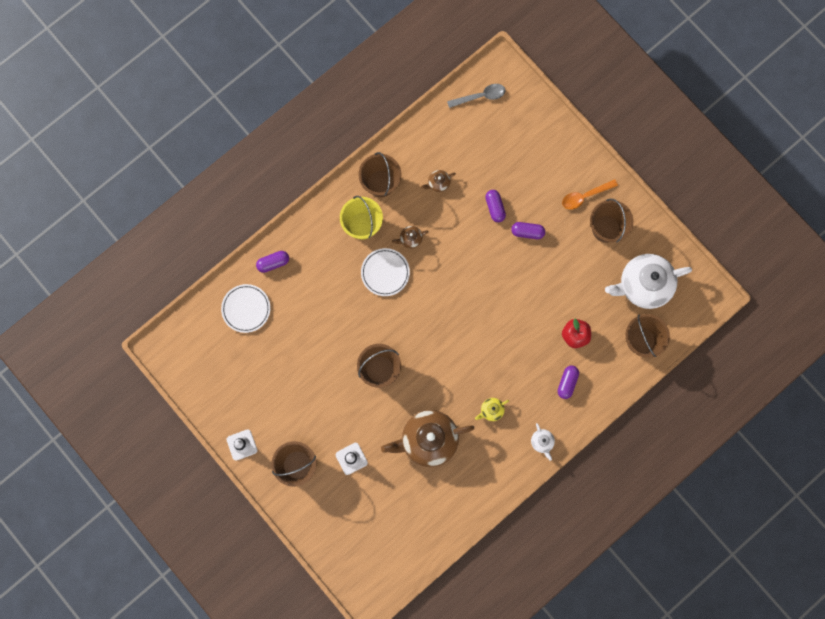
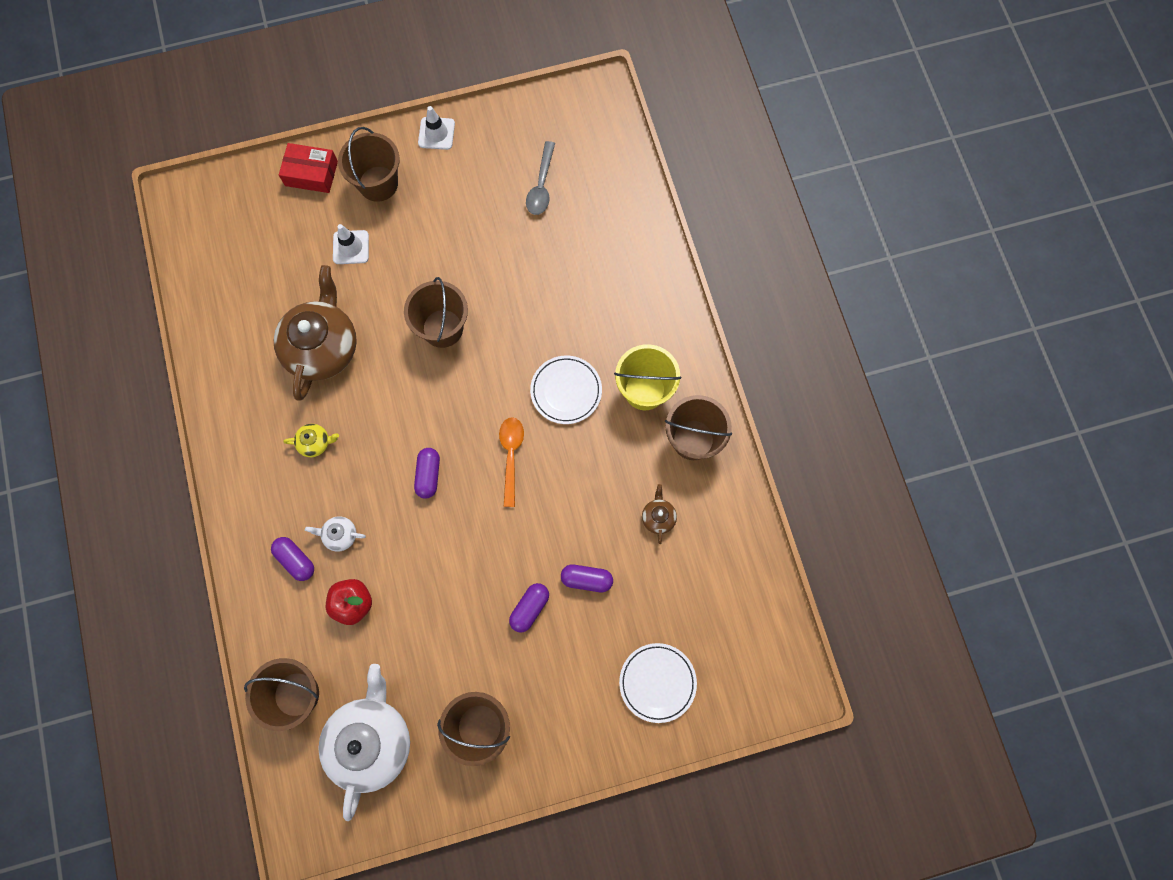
camera: 115 degrees right, 5 degrees down
white plate [221,284,270,333] -> white plate moved to [619,643,697,723]
purple capsule [256,251,289,273] -> purple capsule moved to [414,448,440,499]
brown teapot [392,226,429,249] -> none
grey spoon [447,84,505,108] -> grey spoon moved to [526,141,555,215]
yellow teapot [475,398,509,421] -> yellow teapot turned 90 degrees clockwise [284,424,339,457]
white teapot [531,423,555,461] -> white teapot moved to [305,516,366,551]
orange spoon [562,179,618,210] -> orange spoon moved to [499,417,524,507]
none -> red box [279,143,338,193]

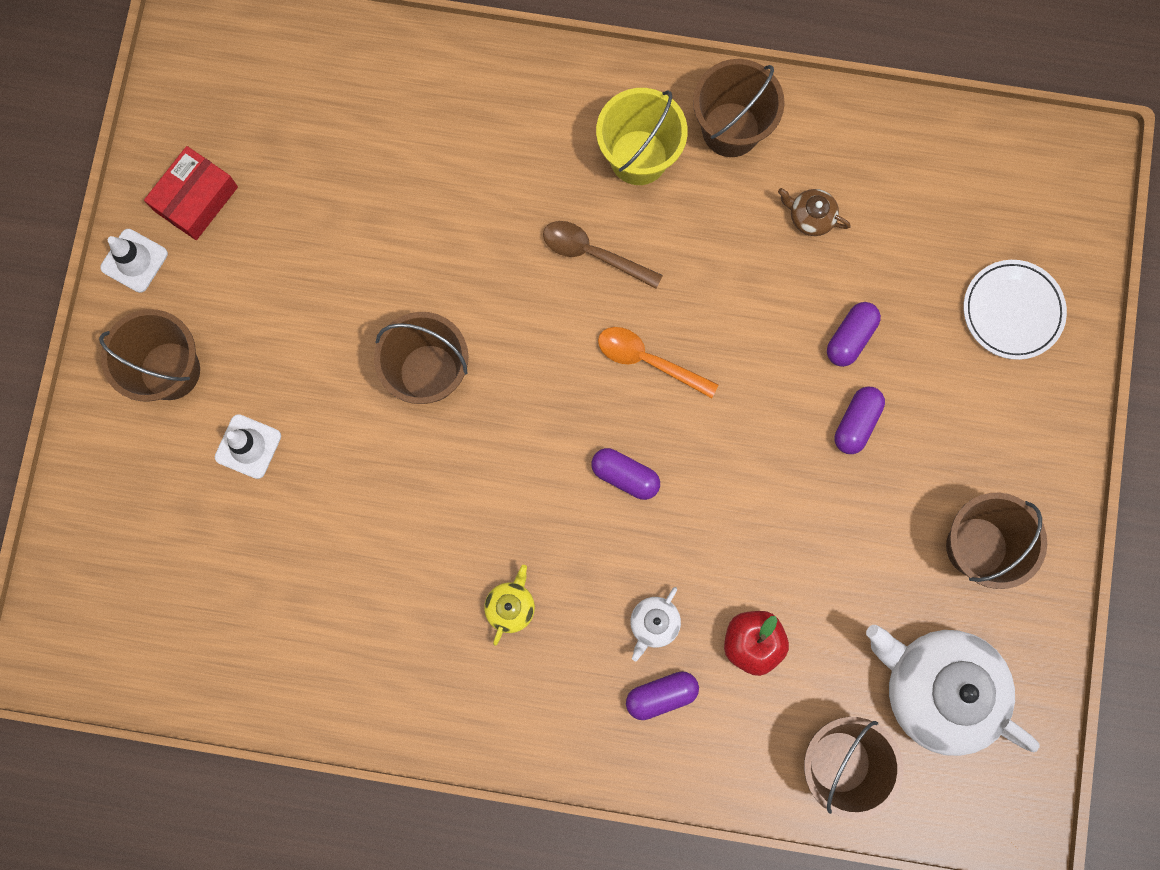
camera: 65 degrees left, 5 degrees up
brown teapot [274,265,357,400] -> none
red box [279,143,338,193] -> red box moved to [144,146,238,240]
purple capsule [509,583,549,633] -> purple capsule turned 60 degrees clockwise [835,386,885,454]
grey spoon [526,141,555,215] -> none
white plate [530,356,602,424] -> brown spoon [543,221,663,289]

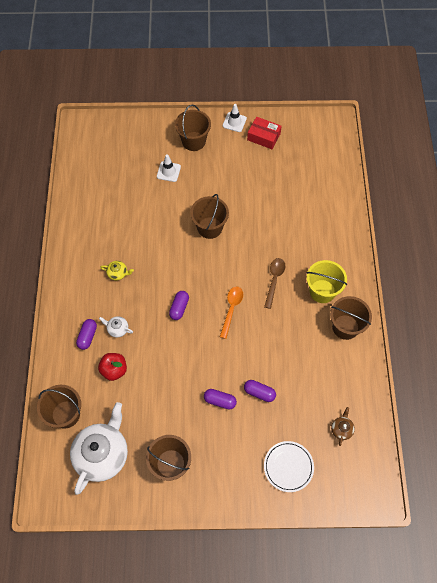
camera: 80 degrees right, 15 degrees down
purple capsule [626,671,699,720] -> purple capsule turned 45 degrees clockwise [76,319,97,350]
brown teapot [778,188,851,236] -> brown teapot moved to [331,407,355,446]

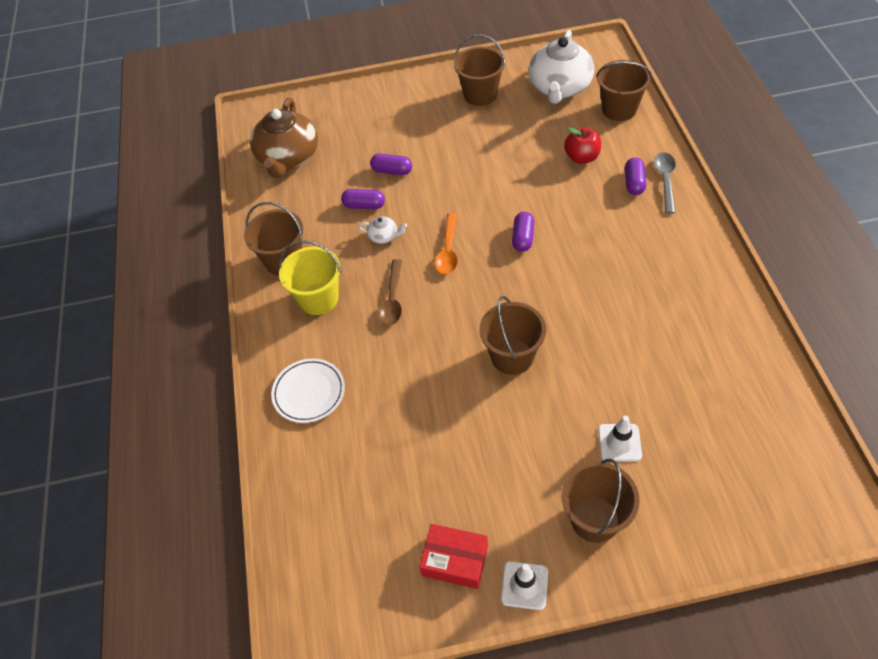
camera: 175 degrees right, 10 degrees down
white teapot [99,316,133,337] -> white teapot moved to [358,217,407,244]
yellow teapot [100,261,134,281] -> none
purple capsule [204,389,237,410] -> purple capsule moved to [341,189,385,209]
white plate [264,441,314,492] -> white plate moved to [271,358,345,423]
brown teapot [331,407,355,446] -> brown teapot [250,98,318,178], size x2.39
none -> grey spoon [654,152,676,214]

